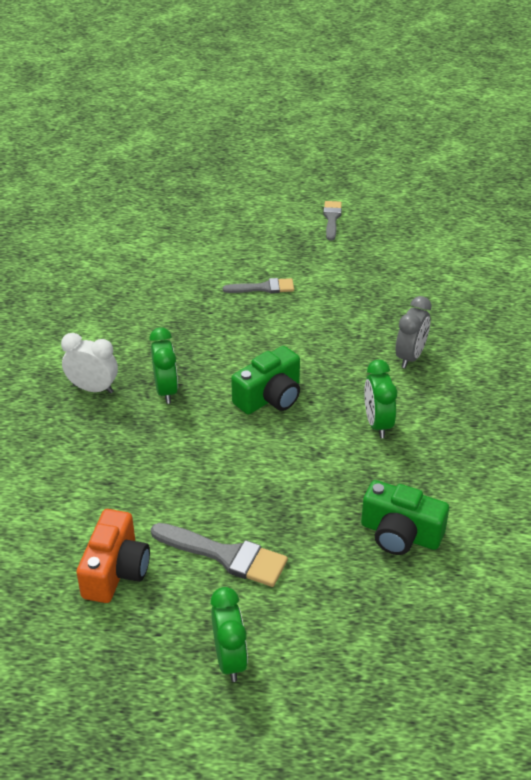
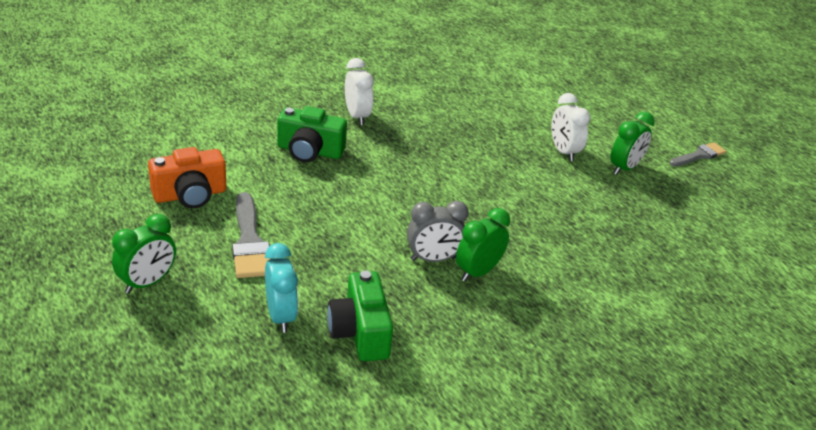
camera: 50 degrees right, 5 degrees down
green clock [150,327,178,404] -> green clock moved to [610,112,655,175]
grey brush [223,278,294,293] -> white clock [551,93,591,161]
green camera [231,346,300,414] -> green camera moved to [277,106,347,162]
grey clock [396,296,431,368] -> grey clock moved to [407,201,468,262]
none -> turquoise clock [265,243,298,333]

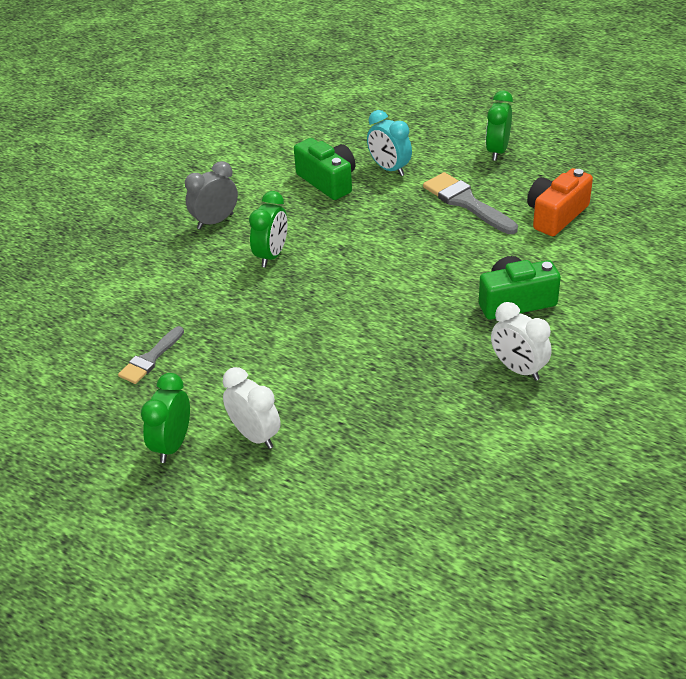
camera: 160 degrees right, 5 degrees up
grey clock [407,201,468,262] -> grey clock moved to [185,161,238,229]
grey brush [670,142,727,166] -> grey brush moved to [118,326,184,384]

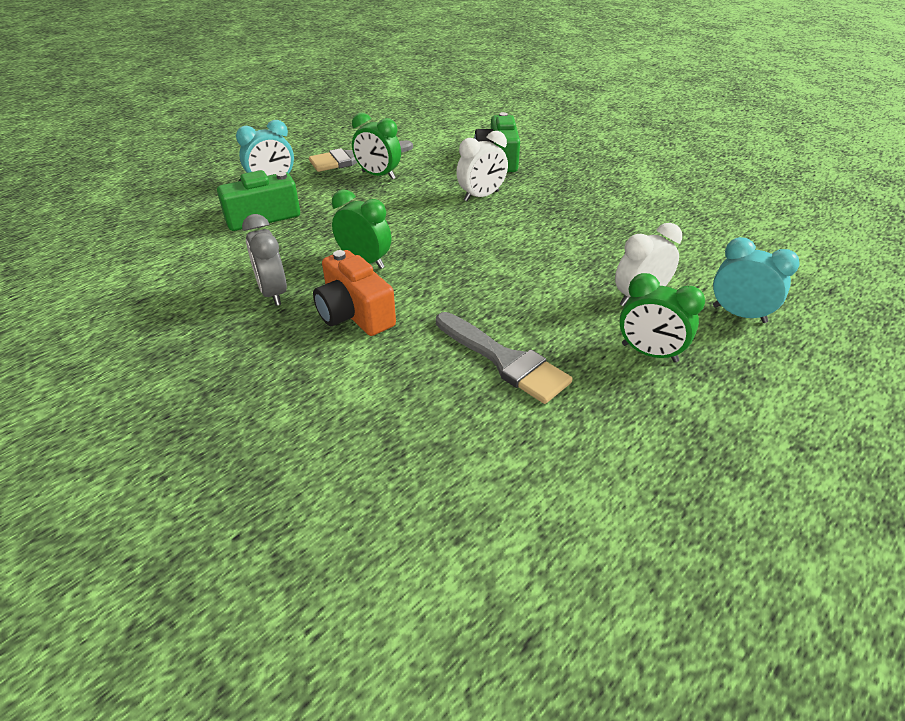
camera: 80 degrees left, 0 degrees up
grey brush [118,326,184,384] -> grey brush [436,312,572,404], size x1.55
green clock [486,91,513,161] -> green clock moved to [352,113,401,180]
white clock [491,302,551,381] -> white clock moved to [456,131,508,201]
orange camera [527,168,593,236] -> orange camera moved to [313,250,396,336]
none -> turquoise clock [713,237,800,323]

